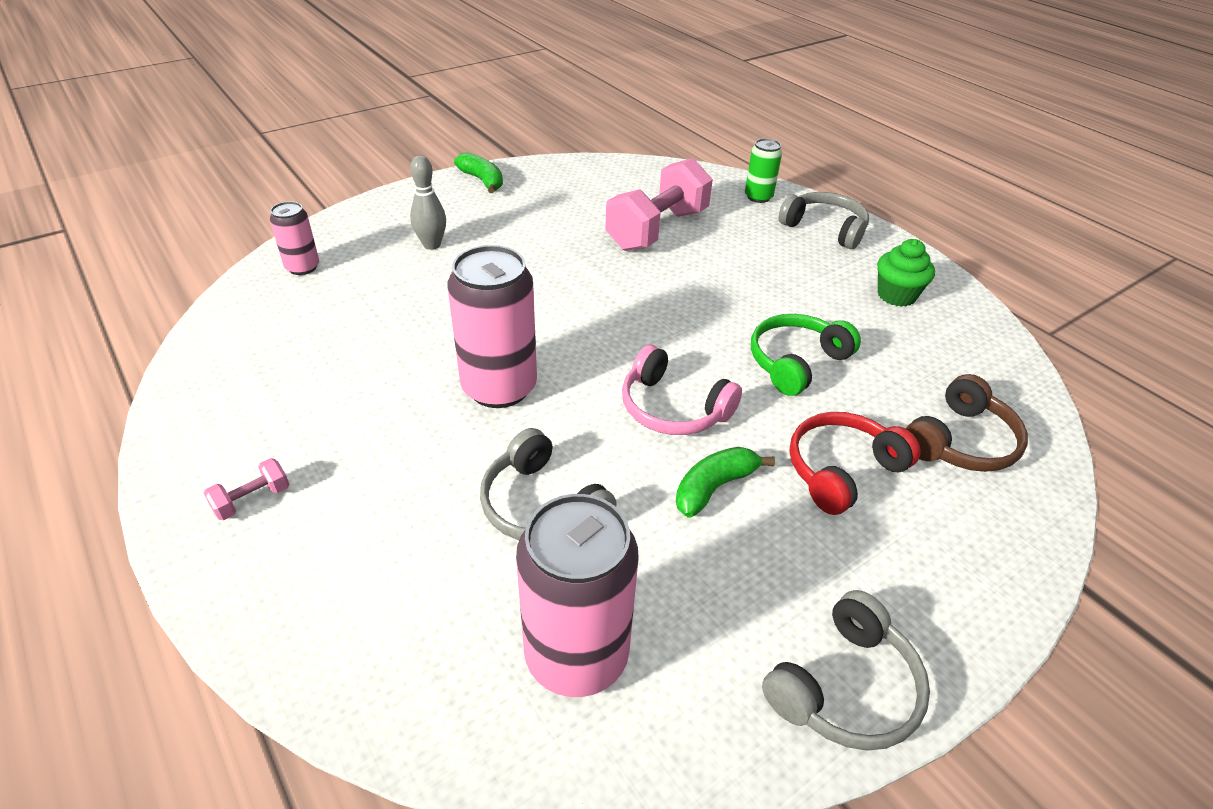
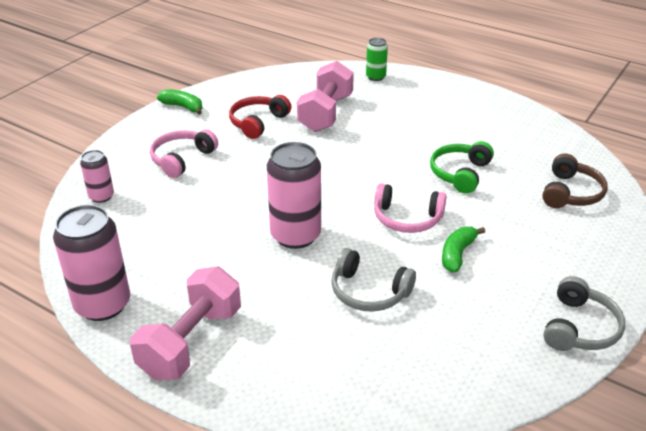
camera: 20 degrees left, 5 degrees down
pink dumbbell [204,458,290,520] -> pink dumbbell [130,266,241,380], size x2.46
grey bowling pin [410,155,446,250] -> pink headphones [150,129,218,178]
pink can [516,494,639,697] -> pink can moved to [53,205,130,321]
grey headphones [778,192,869,249] -> none
red headphones [789,412,921,515] -> red headphones moved to [229,95,291,139]
green cupcake [877,239,935,307] -> none

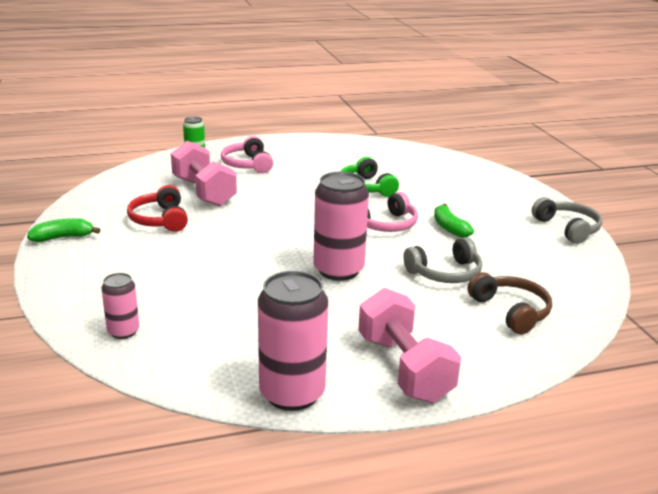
camera: 50 degrees left, 10 degrees down
pink headphones [150,129,218,178] -> pink headphones moved to [221,136,273,173]
brown headphones [542,154,608,208] -> brown headphones moved to [468,272,552,334]

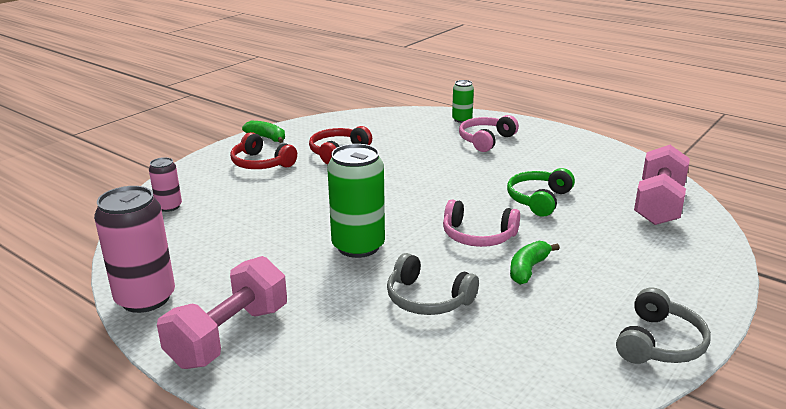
camera: 55 degrees right, 0 degrees up
pink dumbbell [171,141,237,207] -> pink dumbbell moved to [634,145,690,225]
pink can [314,172,369,281] -> green can [327,144,385,258]
brown headphones [468,272,552,334] -> none
none -> red headphones [230,132,297,169]

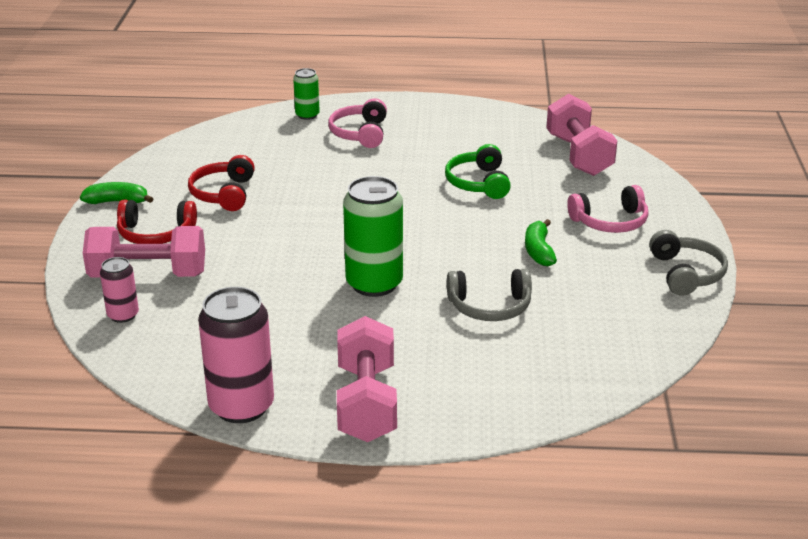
camera: 35 degrees left, 5 degrees up
pink headphones [443,200,520,247] -> pink headphones moved to [567,185,648,233]
none -> pink dumbbell [83,226,205,277]

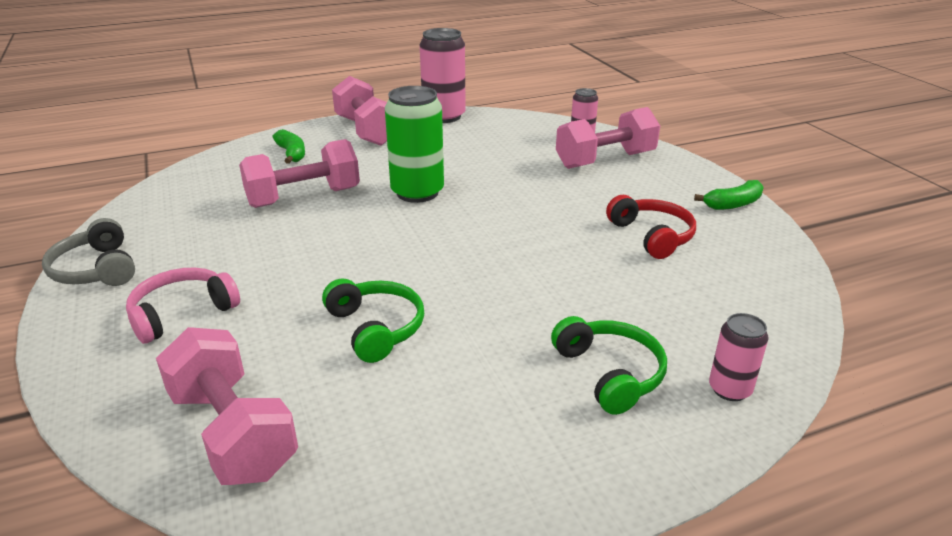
camera: 155 degrees right, 0 degrees up
red headphones [117,200,197,244] -> none
green can [293,68,320,120] -> pink can [709,313,769,401]
pink headphones [328,98,387,148] -> green headphones [551,316,667,415]
grey headphones [447,269,532,321] -> pink dumbbell [239,139,360,208]
green banana [525,219,557,266] -> green banana moved to [273,129,305,164]

